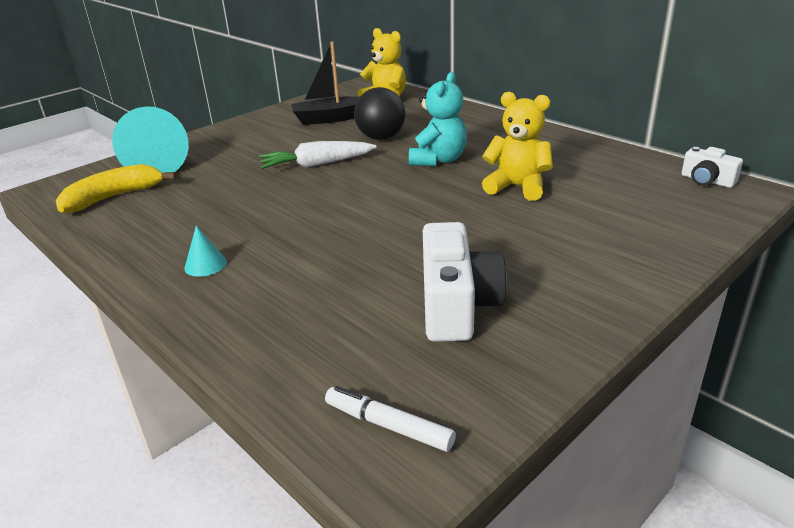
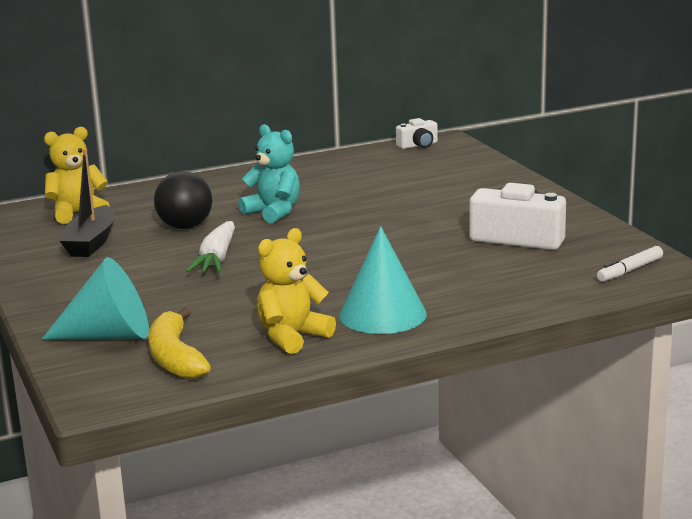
camera: 70 degrees left, 10 degrees down
turquoise cone [184,226,227,277] -> turquoise cone [339,226,427,334], size x2.17
yellow teddy bear [482,92,553,201] -> yellow teddy bear moved to [257,228,336,354]

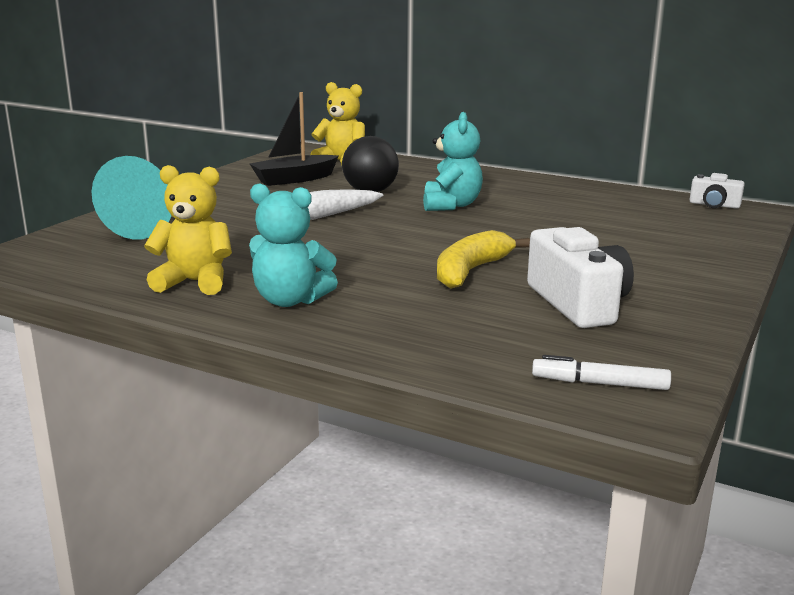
camera: 50 degrees right, 0 degrees up
yellow banana [148,307,211,379] -> yellow banana moved to [437,230,530,289]
turquoise cone [339,226,427,334] -> turquoise teddy bear [249,183,338,307]

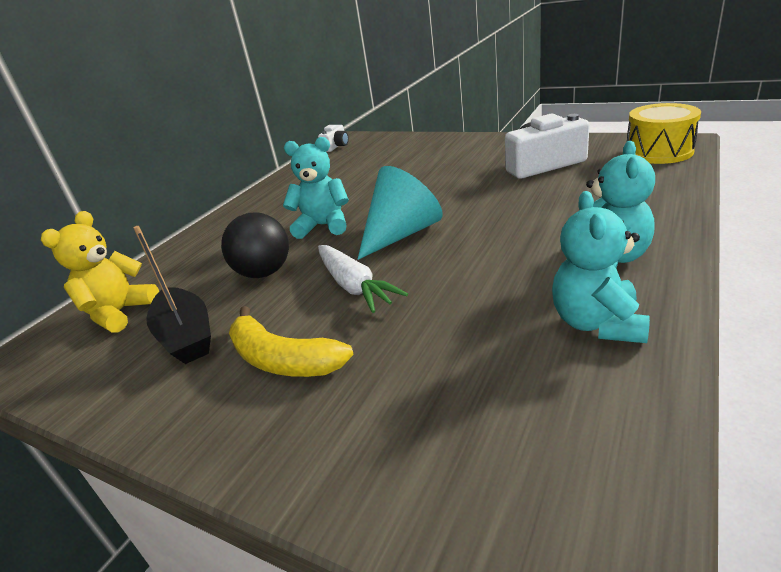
camera: 85 degrees left, 10 degrees up
turquoise cone [92,156,171,239] -> turquoise cone moved to [357,166,443,260]
yellow teddy bear [144,165,232,295] -> turquoise teddy bear [552,191,650,343]
yellow banana [437,230,530,289] -> yellow banana moved to [229,306,354,377]
white marker [532,355,671,390] -> yellow drum [627,103,701,164]

